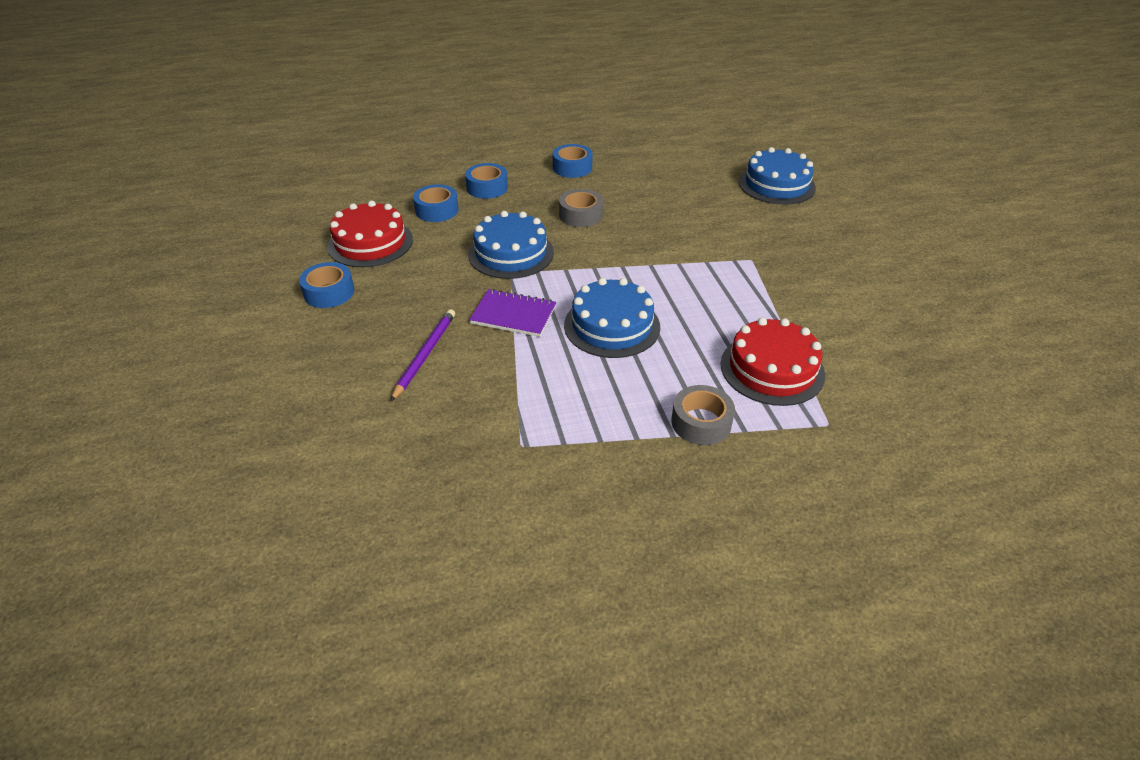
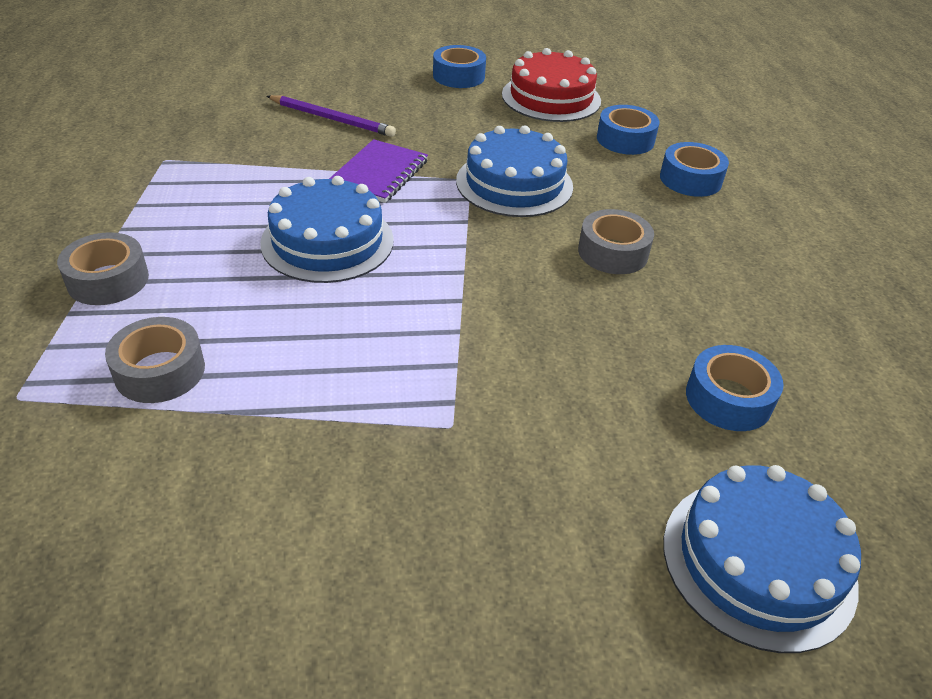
camera: 95 degrees right, 0 degrees up
blue tape [553,144,593,178] -> blue tape moved to [686,345,784,431]
red cake [720,318,825,406] -> grey tape [105,317,205,403]

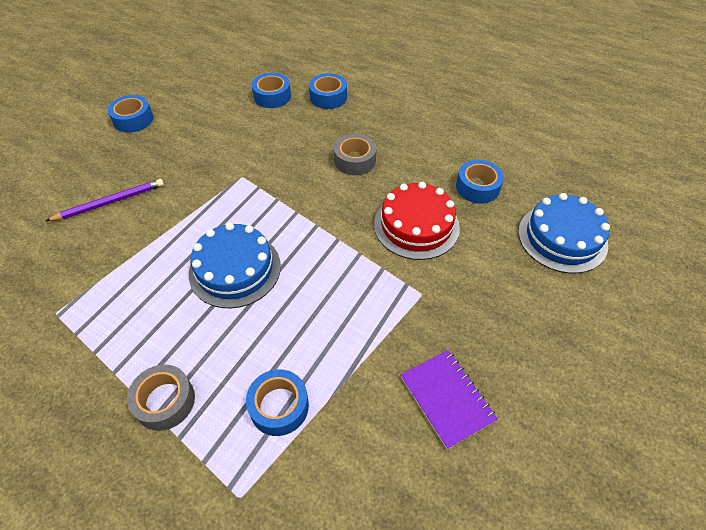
camera: 50 degrees left, 10 degrees up
grey tape [105,317,205,403] -> blue tape [246,369,309,436]
purple notebook [329,139,428,203] -> purple notebook moved to [401,350,498,449]
blue cake [456,125,573,217] -> none
red cake [502,48,601,122] -> red cake moved to [374,182,460,260]

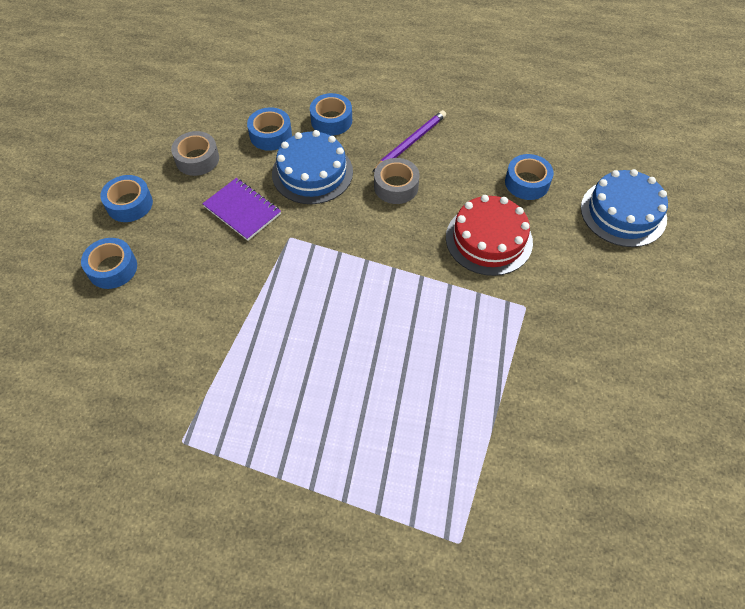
camera: 20 degrees left, 5 degrees up
purple pencil [46,179,164,221] -> purple pencil moved to [373,110,446,172]
grey tape [127,364,195,431] -> grey tape moved to [171,131,219,176]
blue cake [189,223,281,308] -> blue cake moved to [272,130,353,204]
blue tape [246,369,309,436] -> blue tape moved to [81,238,137,289]
purple notebook [401,350,498,449] -> purple notebook moved to [202,178,281,241]

